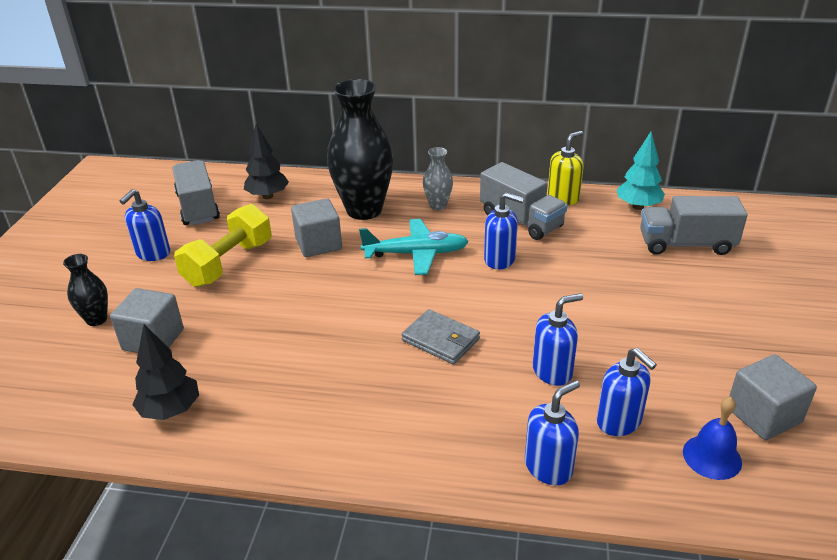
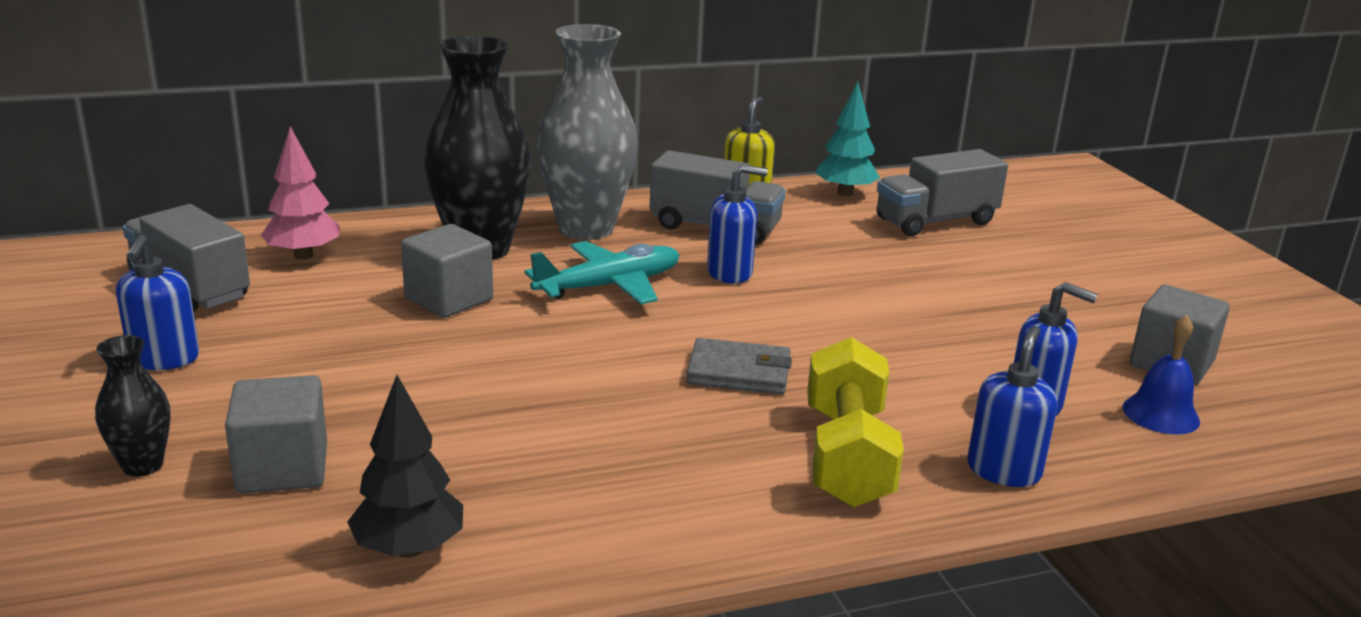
camera: 30 degrees left, 10 degrees down
yellow dumbbell [174,204,272,287] -> yellow dumbbell moved to [807,337,904,507]
black tree [244,124,289,199] -> pink tree [261,126,340,260]
grey vase [423,147,453,210] -> grey vase [536,24,638,240], size x2.13
blue soap dispenser [533,293,583,386] -> none

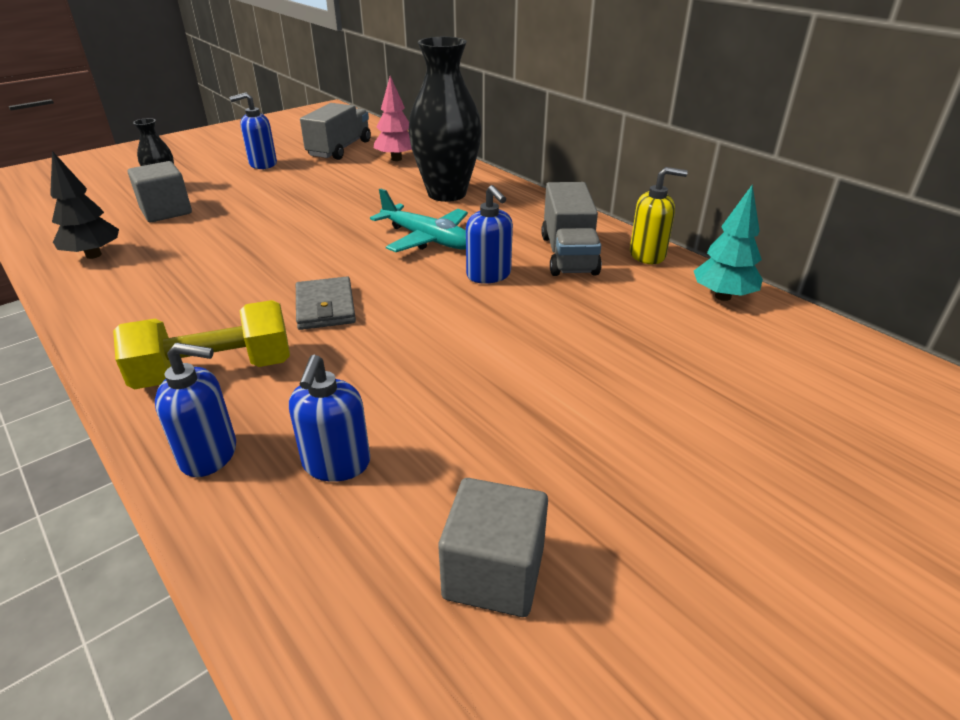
camera: 70 degrees right, 10 degrees up
grey cube [401,224,493,318] -> none
grey vase [536,24,638,240] -> none
grey truck [877,149,1008,236] -> none
blue bell [1123,315,1200,434] -> none

